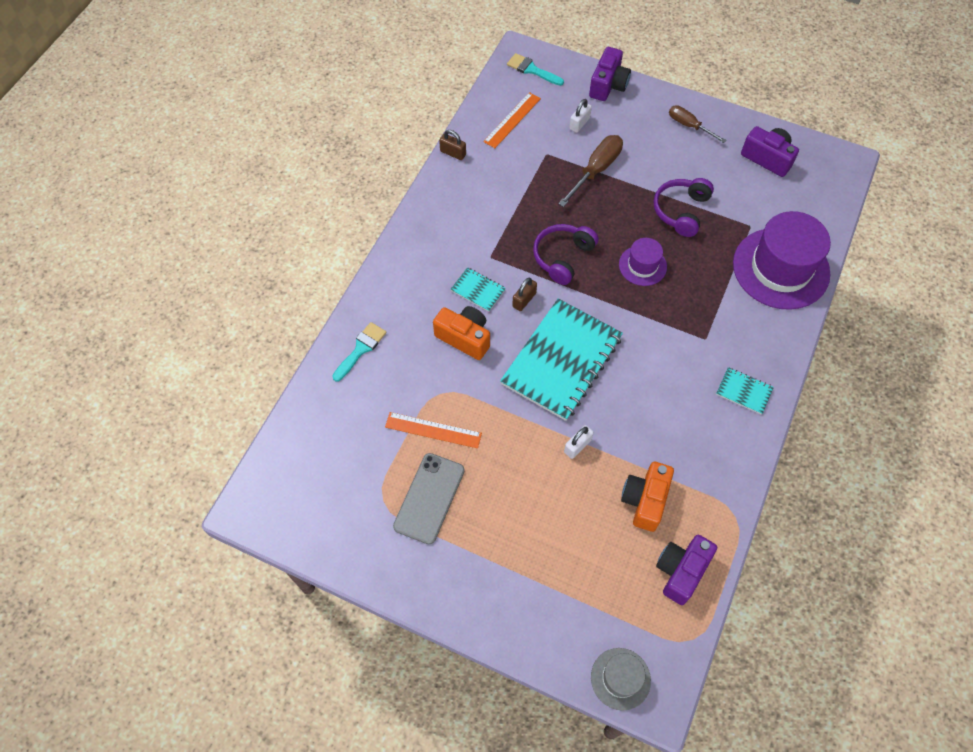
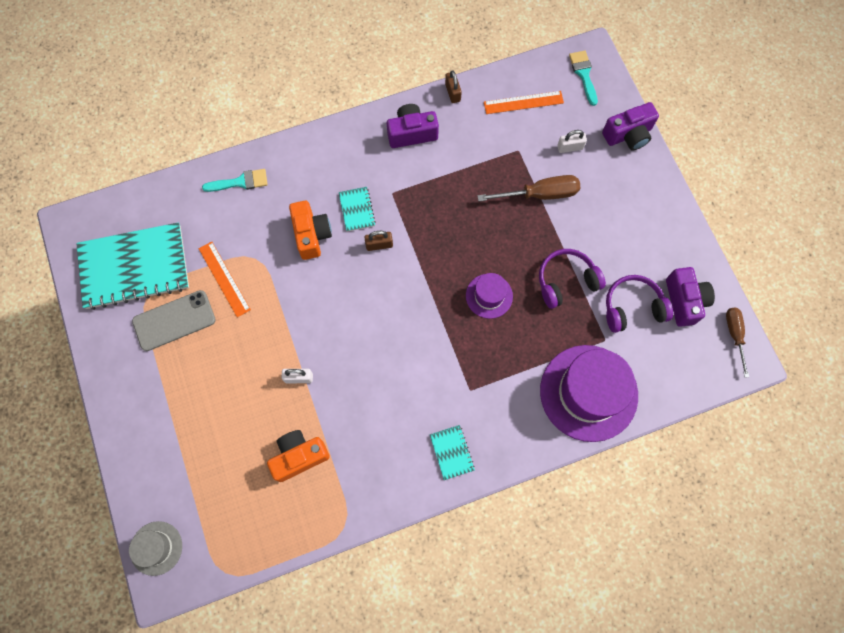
camera: 45 degrees right, 10 degrees up
turquoise notebook [500,299,623,421] -> turquoise notebook moved to [76,222,189,310]
purple headphones [533,224,599,285] -> purple headphones moved to [606,275,673,333]
purple camera [656,535,717,605] -> purple camera moved to [387,104,439,148]
brown screwdriver [669,105,726,143] -> brown screwdriver moved to [726,307,749,378]

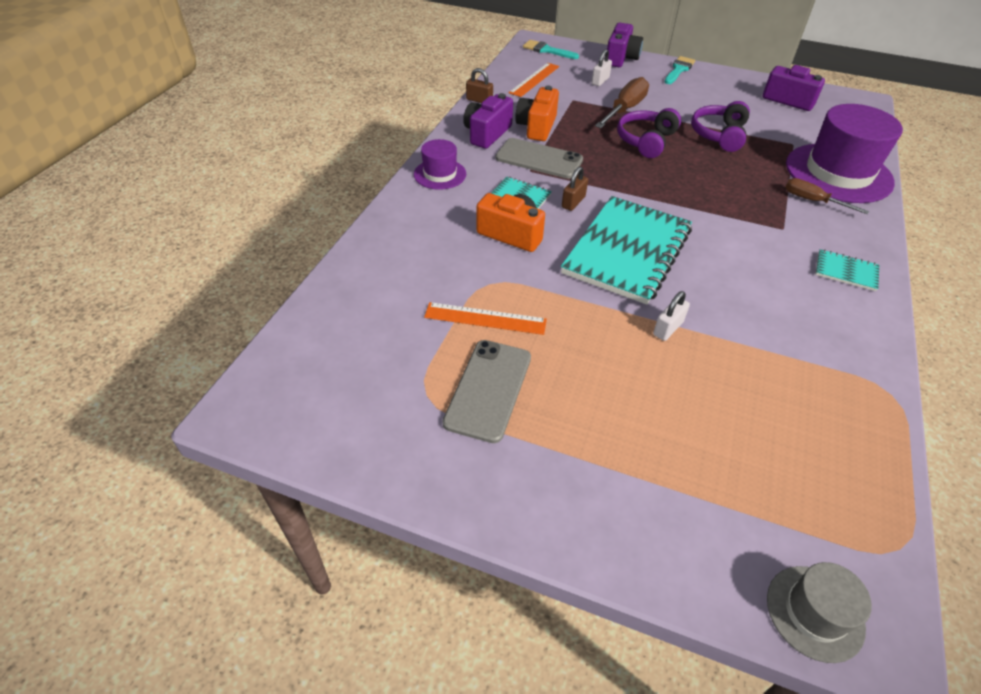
camera: 50 degrees left, 25 degrees down
turquoise notebook [76,222,189,310] -> turquoise notebook moved to [561,196,692,305]
turquoise brush [202,169,268,192] -> turquoise brush moved to [664,56,695,84]
orange camera [267,430,330,482] -> orange camera moved to [515,86,559,141]
purple hat [466,273,513,319] -> purple hat moved to [414,139,466,190]
purple headphones [606,275,673,333] -> purple headphones moved to [617,108,681,158]
brown screwdriver [726,307,749,378] -> brown screwdriver moved to [785,178,869,214]
none -> grey phone [496,138,583,179]

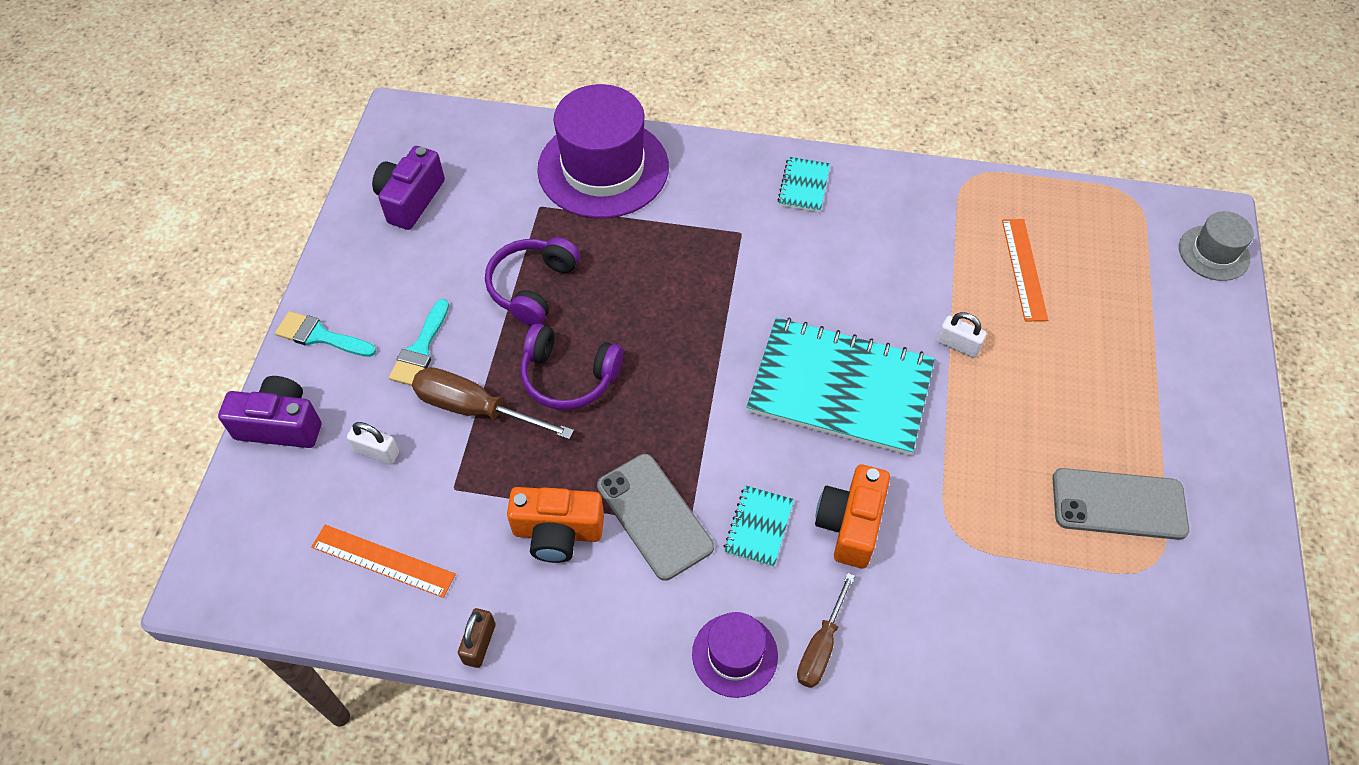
camera: 100 degrees left, 10 degrees up
orange ruler [424,302,547,335] -> orange ruler moved to [1002,219,1048,322]
purple camera [463,93,513,149] -> none
grey phone [496,138,583,179] -> grey phone turned 45 degrees counterclockwise [597,454,714,581]
turquoise brush [523,40,579,59] -> turquoise brush moved to [389,299,449,386]
brown padlock [562,166,588,211] -> none
purple headphones [691,101,750,152] -> purple headphones turned 105 degrees clockwise [485,237,580,326]
brown screwdriver [785,178,869,214] -> brown screwdriver moved to [797,573,855,688]

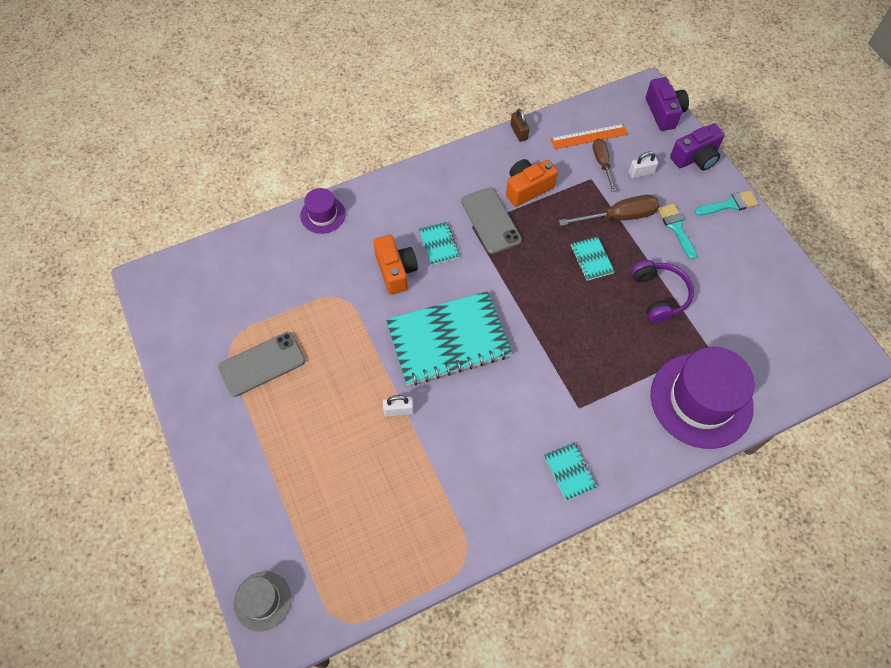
camera: 145 degrees right, 5 degrees up
purple camera [372,146,445,230] -> purple camera moved to [646,77,689,131]
purple headphones [521,324,623,410] -> turquoise notebook [571,237,615,281]
grey phone [597,454,714,581] -> grey phone turned 45 degrees clockwise [461,188,522,254]
purple hat [692,612,778,698] -> purple hat moved to [300,188,346,234]
brown screwdriver [797,573,855,688] -> brown screwdriver moved to [593,138,616,192]
orange ruler [1002,219,1048,322] -> none

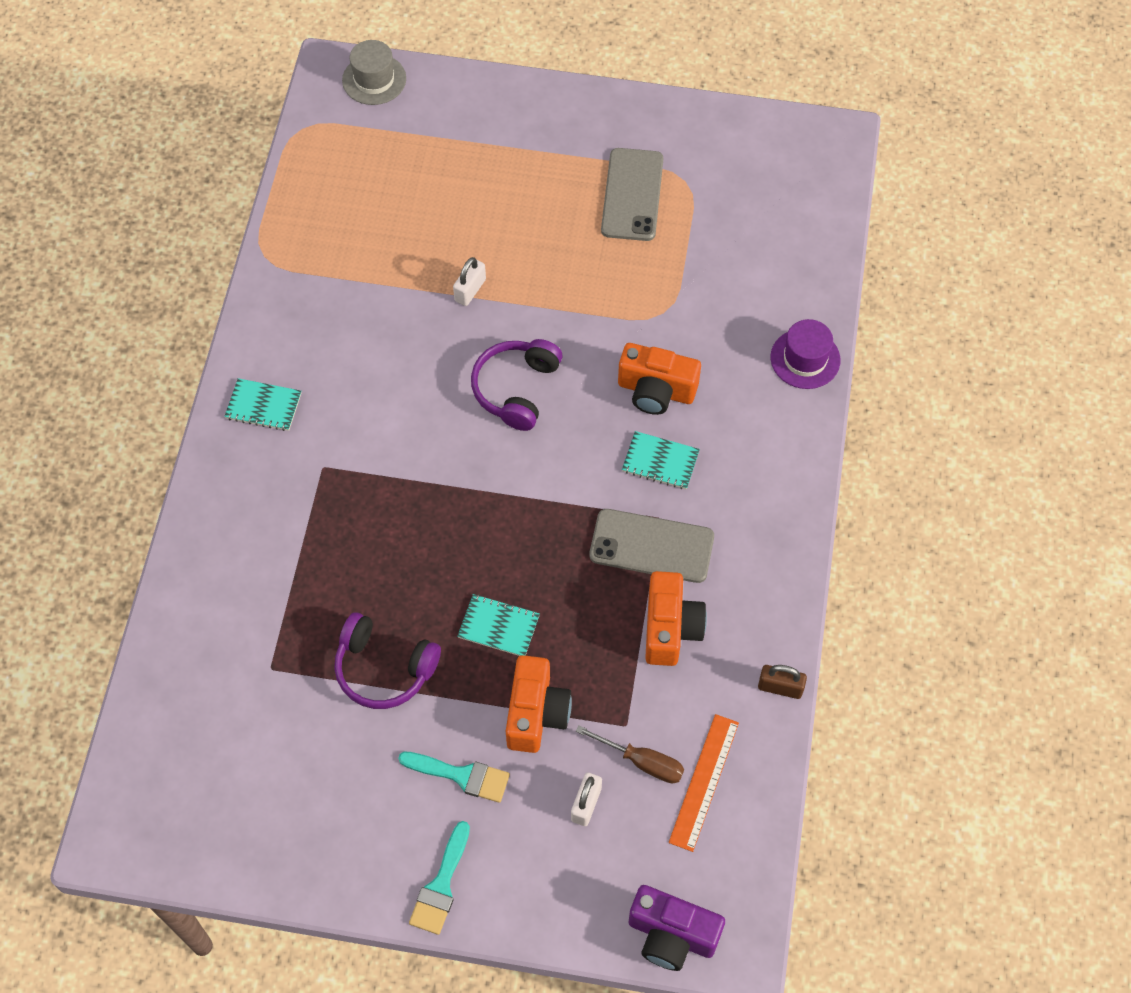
camera: 125 degrees right, 0 degrees up
turquoise notebook [386,291,512,386] -> purple headphones [471,339,562,431]
brown screwdriver [559,195,659,226] -> orange camera [506,655,572,753]
purple hat [651,347,755,449] -> none
purple camera [670,123,725,171] -> none

